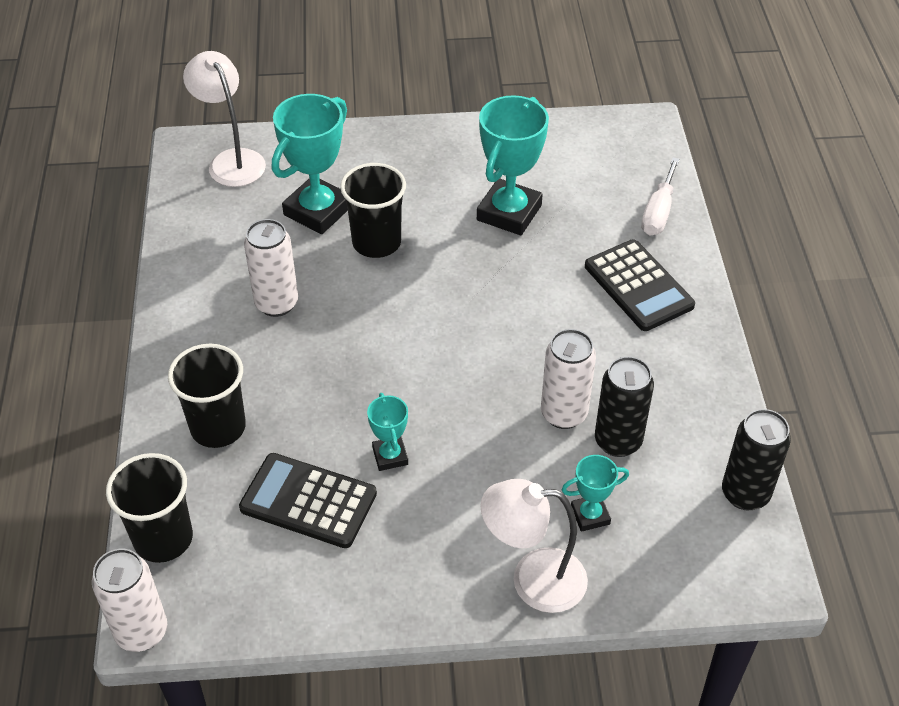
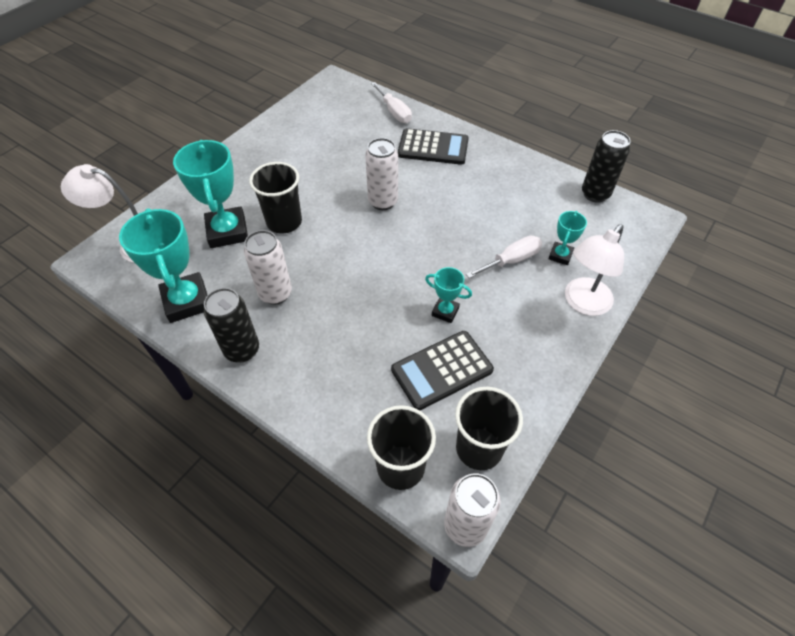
camera: 50 degrees left, 5 degrees up
black cup [168,344,246,448] -> black cup moved to [455,387,523,470]
turquoise trophy [477,95,549,235] -> turquoise trophy moved to [119,208,207,323]
white can [541,329,596,429] -> white can moved to [365,138,398,210]
black can [595,356,654,457] -> black can moved to [204,288,259,363]
none -> white screwdriver [466,236,542,278]

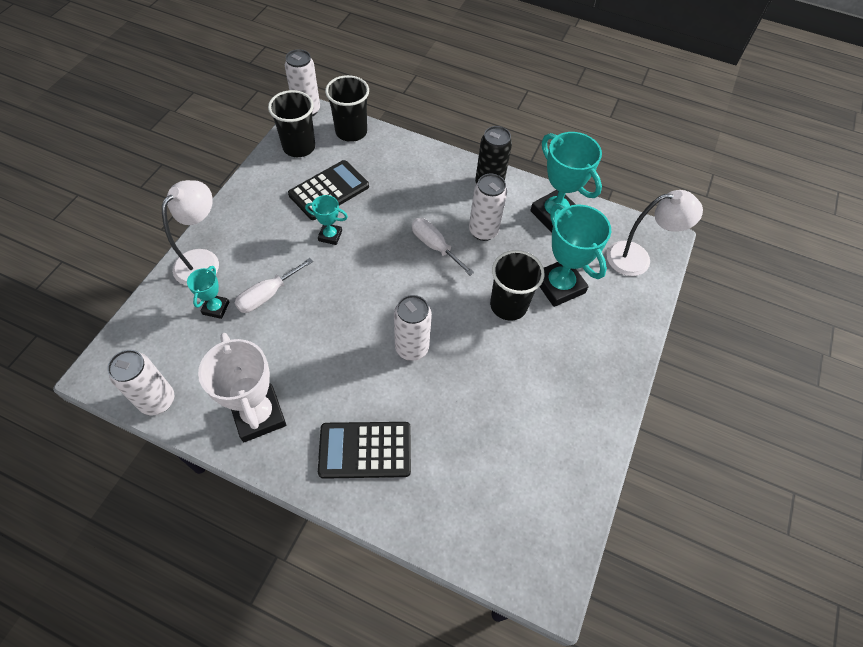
camera: 165 degrees right, 5 degrees up
white screwdriver [371,82,412,123] -> white screwdriver moved to [412,218,474,275]
black can [582,130,631,203] -> white can [107,350,174,415]
none -> white trophy [198,333,286,442]

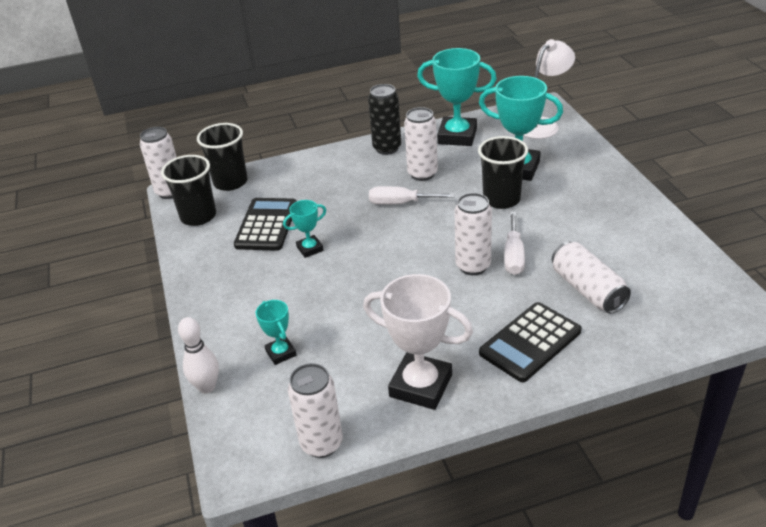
camera: 35 degrees left, 20 degrees down
white lamp [162,180,219,286] -> none
white screwdriver [235,258,313,313] -> white screwdriver moved to [504,212,525,275]
none -> white bowling pin [178,317,219,393]
none -> white can [552,242,631,314]

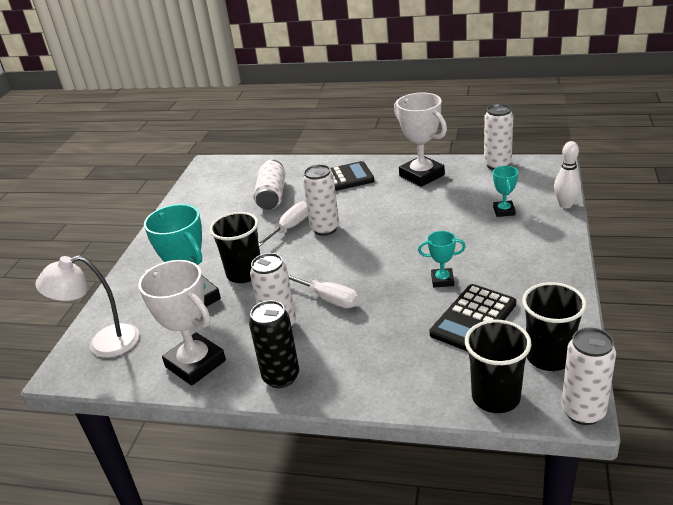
camera: 150 degrees left, 5 degrees down
turquoise trophy [417,48,497,146] -> white trophy [138,260,226,386]

